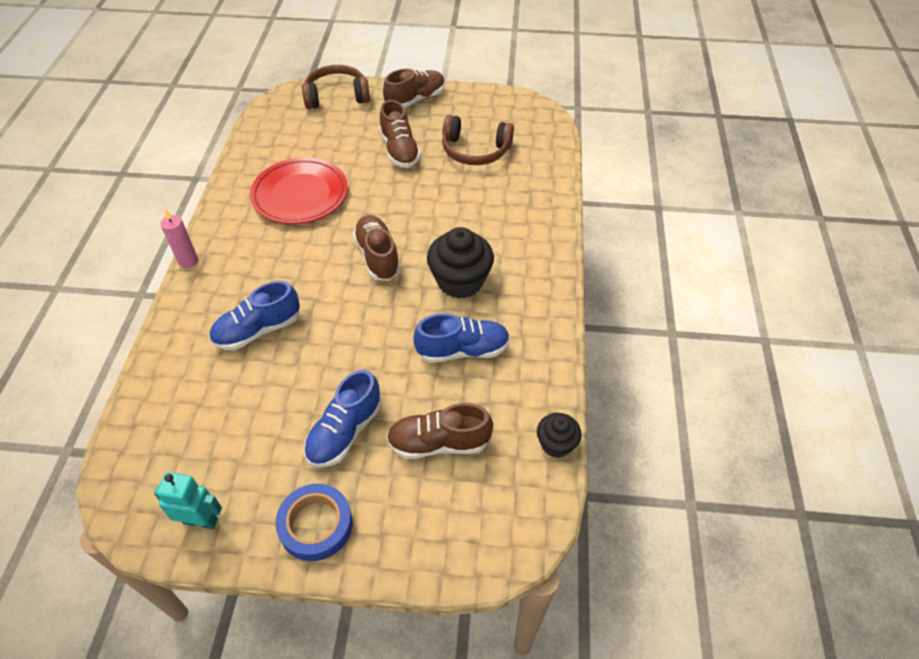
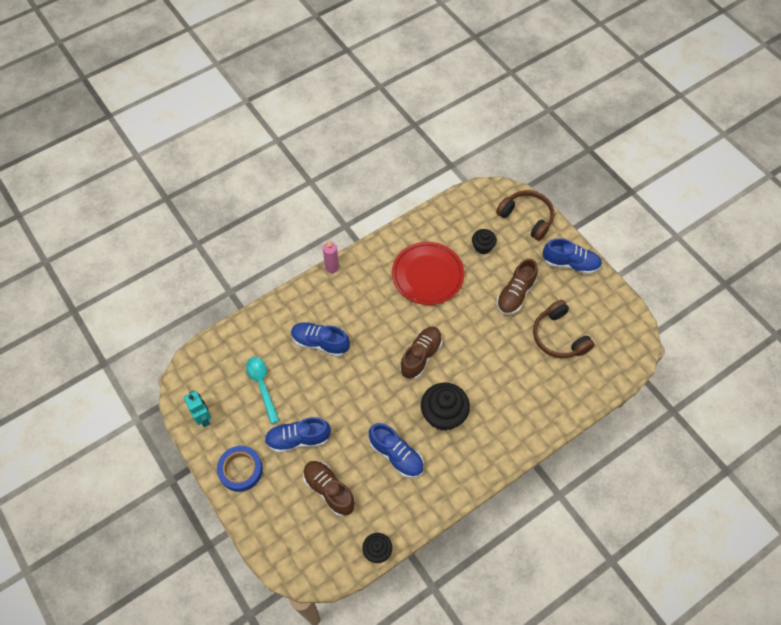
camera: 50 degrees right, 10 degrees up
brown shoe [383,69,445,108] -> blue shoe [543,238,602,275]
none -> turquoise spoon [246,357,279,424]
none -> black cupcake [472,229,497,254]

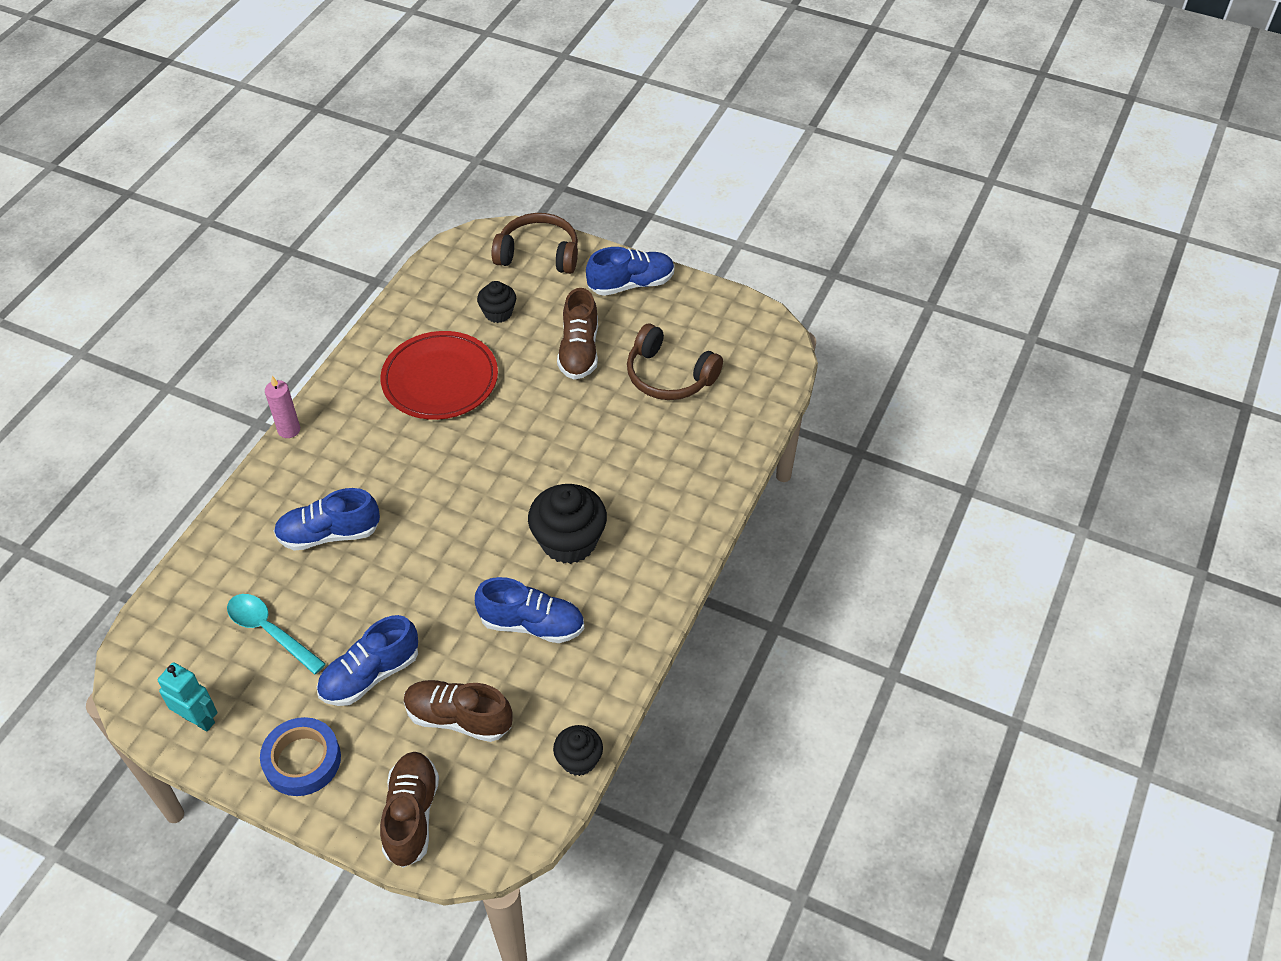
camera: 30 degrees left, 10 degrees down
brown shoe [400,327,443,379] -> brown shoe moved to [380,752,439,868]

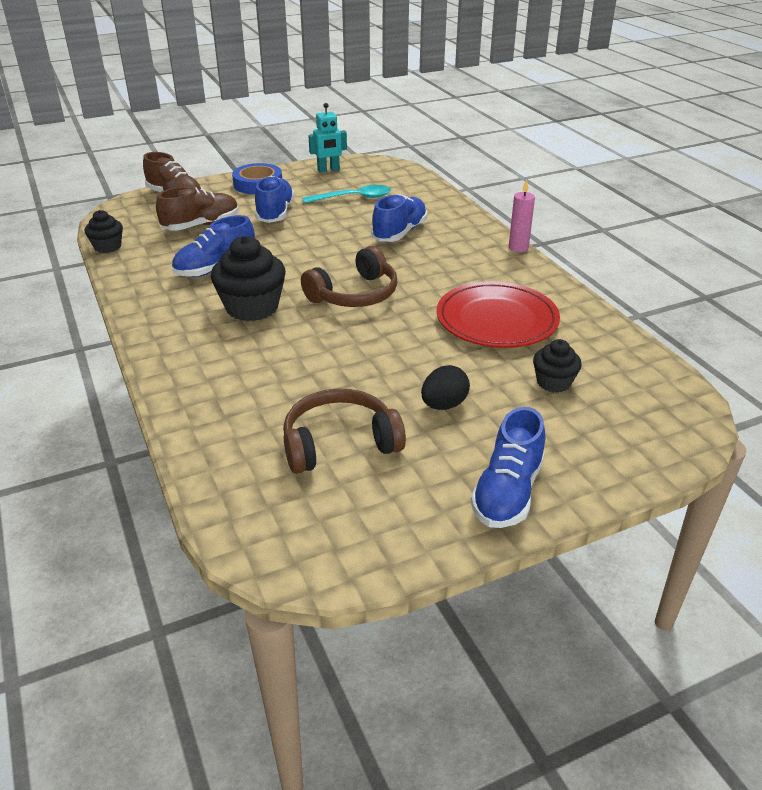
camera: 130 degrees right, 15 degrees down
brown headphones [492,213,578,274] -> brown headphones moved to [301,246,398,307]
brown shoe [557,288,598,380] -> black egg [421,365,470,410]

